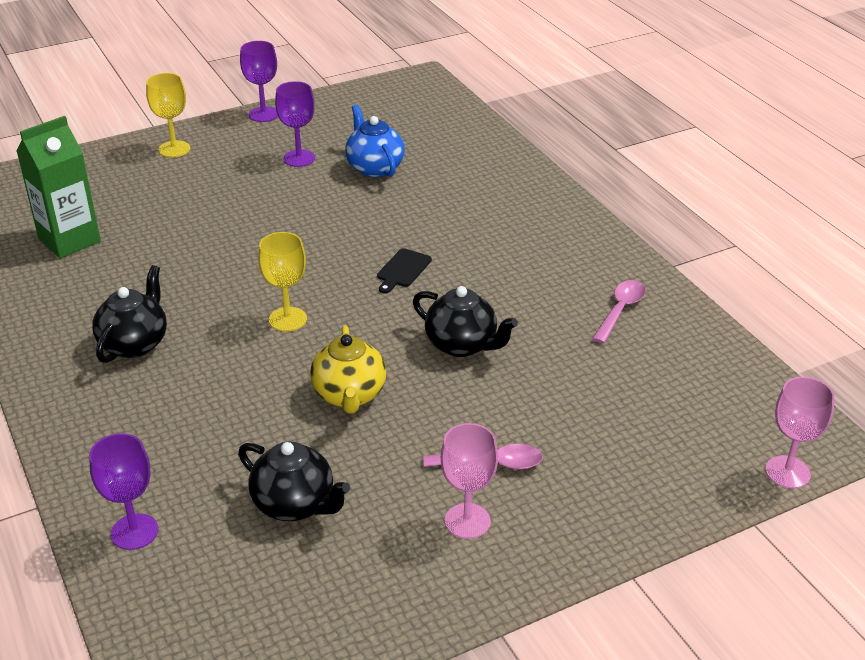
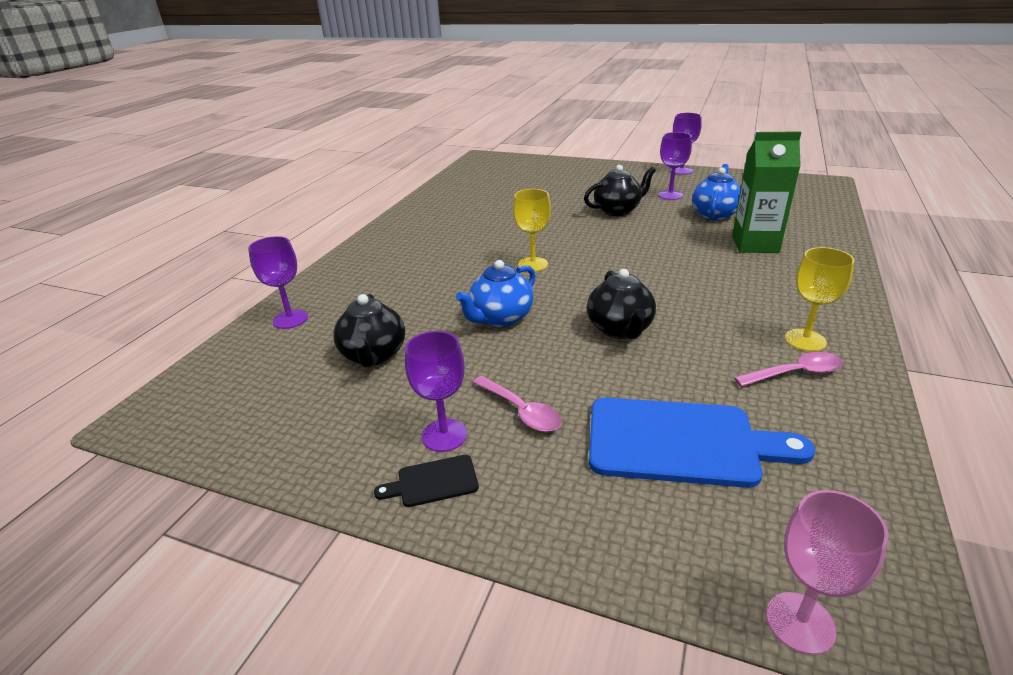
camera: 50 degrees right, 5 degrees down
green carton [16,116,101,259] -> green carton moved to [732,131,801,253]
black teapot [92,265,167,363] -> black teapot moved to [584,165,656,216]
yellow goblet [146,73,190,157] -> yellow goblet moved to [785,247,855,352]
yellow teapot [310,325,386,414] -> blue teapot [456,260,536,327]
black cutting board [377,248,432,294] -> black cutting board moved to [374,455,479,507]
pink goblet [441,423,498,539] -> purple goblet [405,331,467,452]
none -> blue cutting board [589,398,815,488]

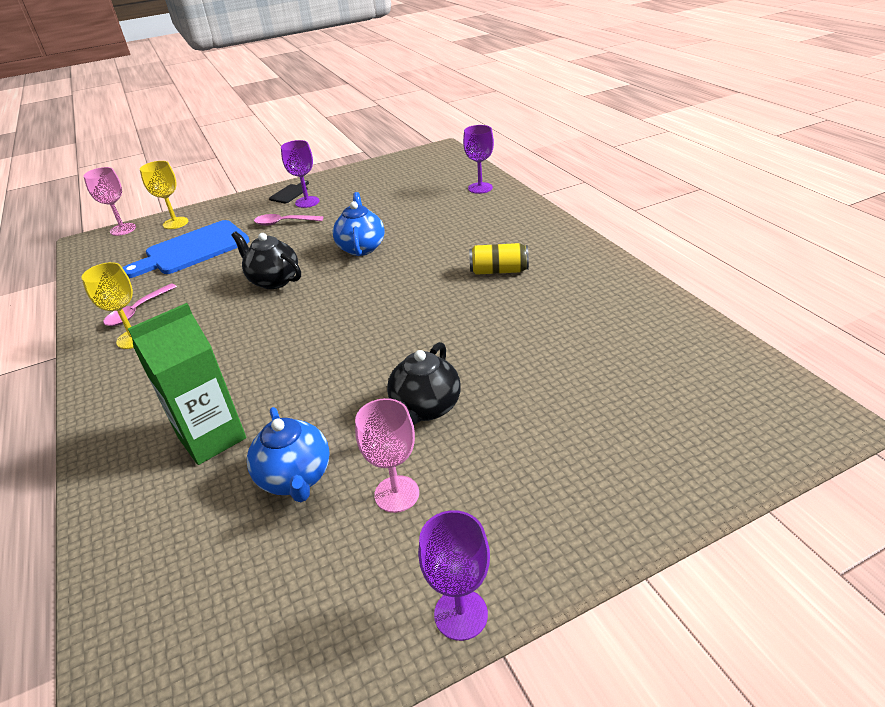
camera: 135 degrees right, 5 degrees up
black teapot [333,294,405,368] -> none
yellow goblet [513,189,551,271] -> yellow goblet moved to [140,161,188,229]
purple goblet [658,132,692,200] -> pink goblet [355,398,419,513]
none -> yellow can [469,243,529,275]

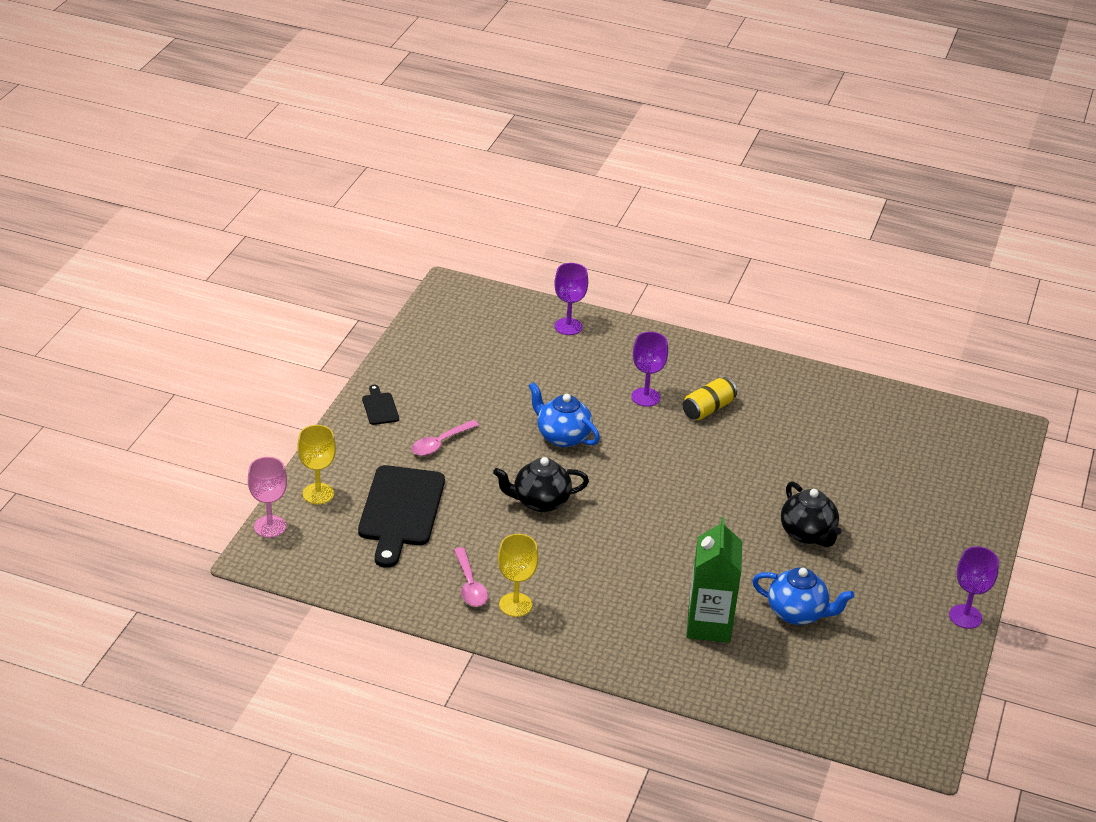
camera: 50 degrees left, 0 degrees up
blue cutting board [123,220,250,278] -> black cutting board [358,465,445,568]
purple goblet [281,140,319,208] -> purple goblet moved to [631,332,668,407]
pink goblet [355,398,419,513] -> none

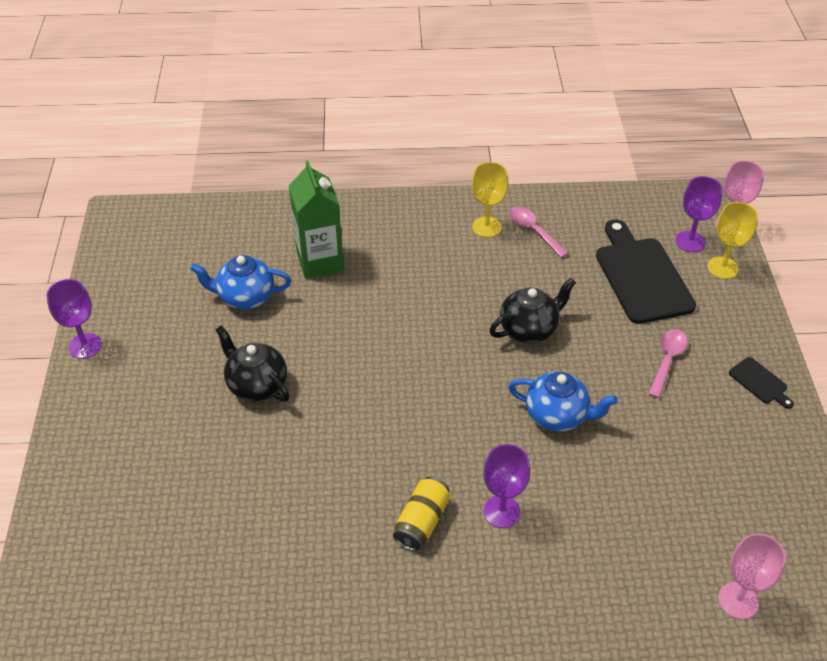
camera: 160 degrees right, 10 degrees up
purple goblet [554,263,588,335] -> purple goblet moved to [675,176,723,252]
none -> pink goblet [718,533,786,619]

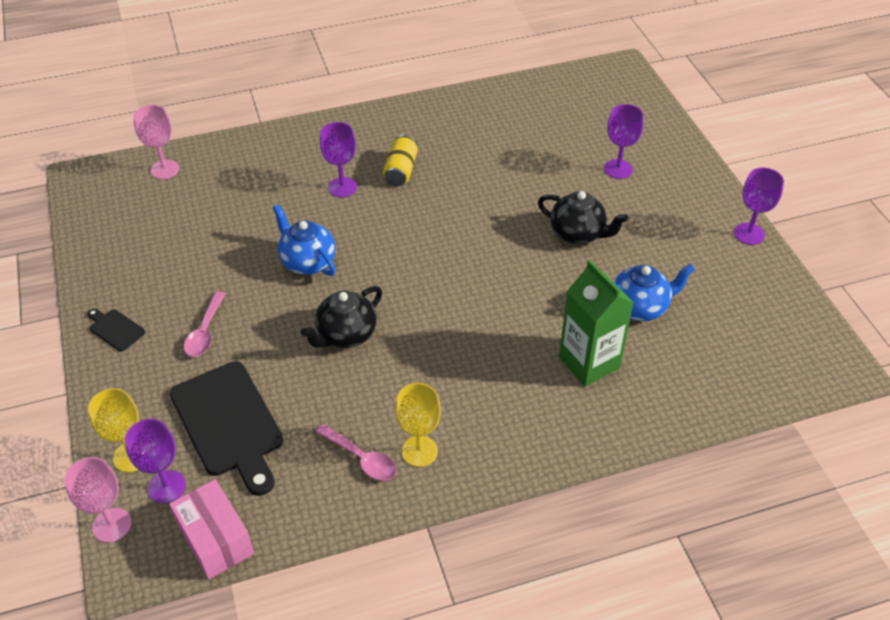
camera: 165 degrees right, 0 degrees up
blue teapot [508,372,618,432] -> blue teapot turned 45 degrees clockwise [273,205,336,276]
none -> pink box [169,479,254,580]
none -> purple goblet [604,104,644,179]

